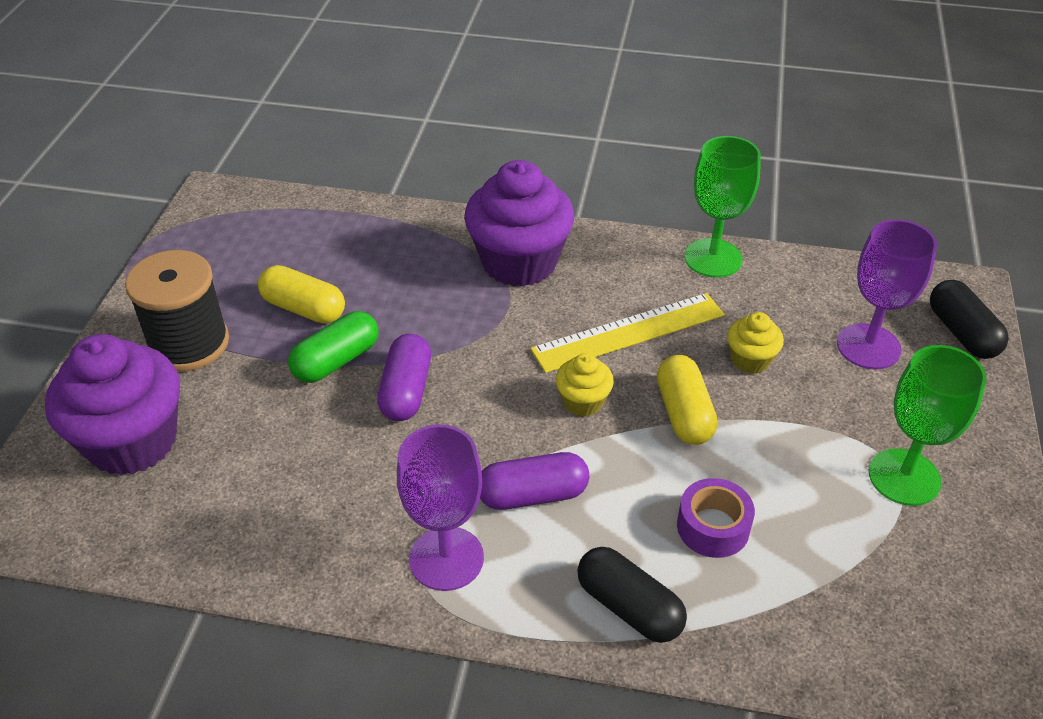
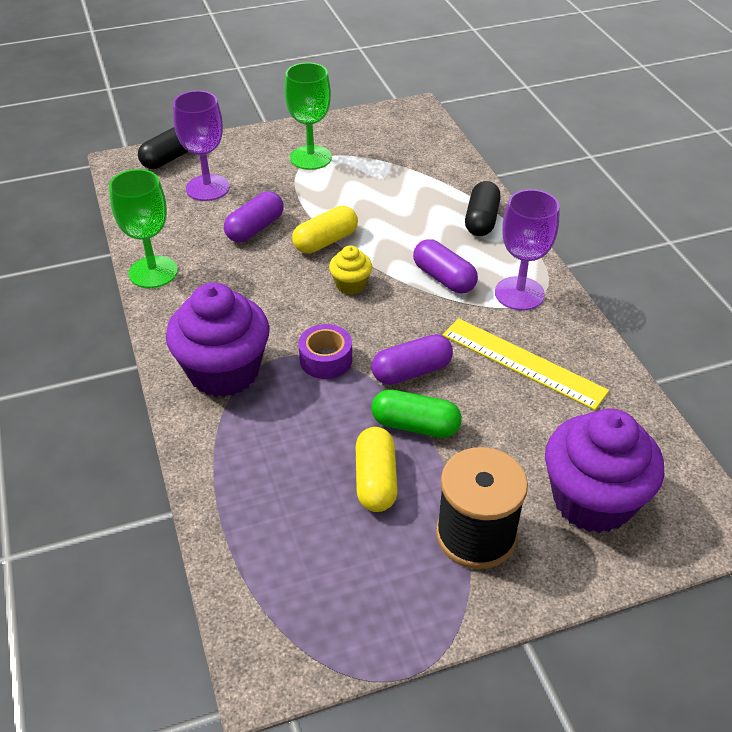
camera: 120 degrees left, 0 degrees up
yellow ruler [530,293,725,373] -> yellow ruler moved to [443,318,609,410]
purple tape [677,478,755,558] -> purple tape moved to [298,324,352,379]
yellow cupcake [727,312,784,374] -> purple capsule [224,191,284,242]

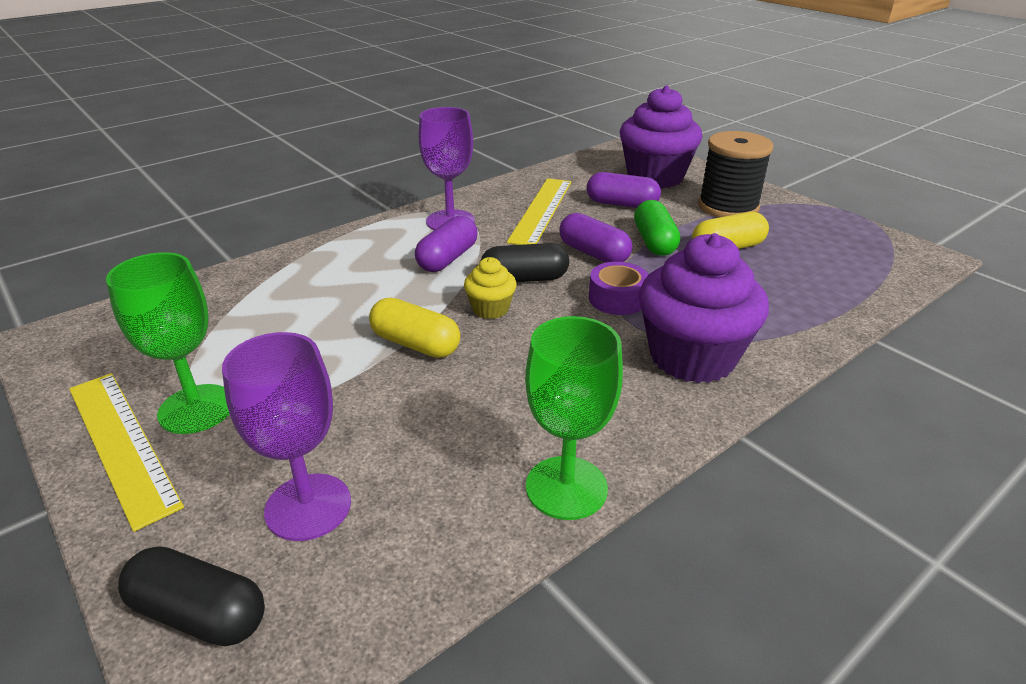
camera: 110 degrees left, 10 degrees down
purple capsule [224,191,284,242] -> purple capsule moved to [587,172,661,208]
black capsule [465,181,501,236] -> black capsule moved to [481,243,569,282]
none -> yellow ruler [69,373,184,532]

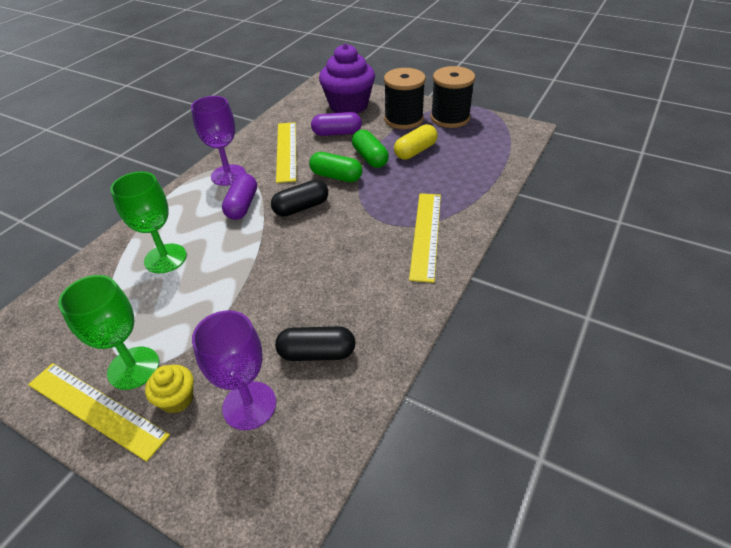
camera: 20 degrees left, 10 degrees up
black capsule [118,546,265,646] -> black capsule moved to [275,326,356,361]
yellow capsule [369,298,460,358] -> none
yellow cupcake [464,257,517,319] -> yellow cupcake moved to [145,365,194,414]
green goblet [525,316,623,520] -> green goblet moved to [110,172,187,273]
purple capsule [559,213,632,263] -> green capsule [309,152,362,182]
purple tape [589,262,649,315] -> none
purple cupcake [639,233,769,383] -> yellow ruler [409,193,441,283]
none -> black spool [430,66,475,128]

